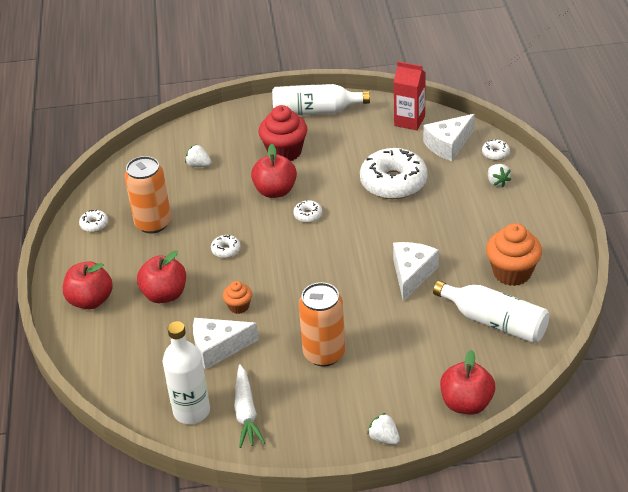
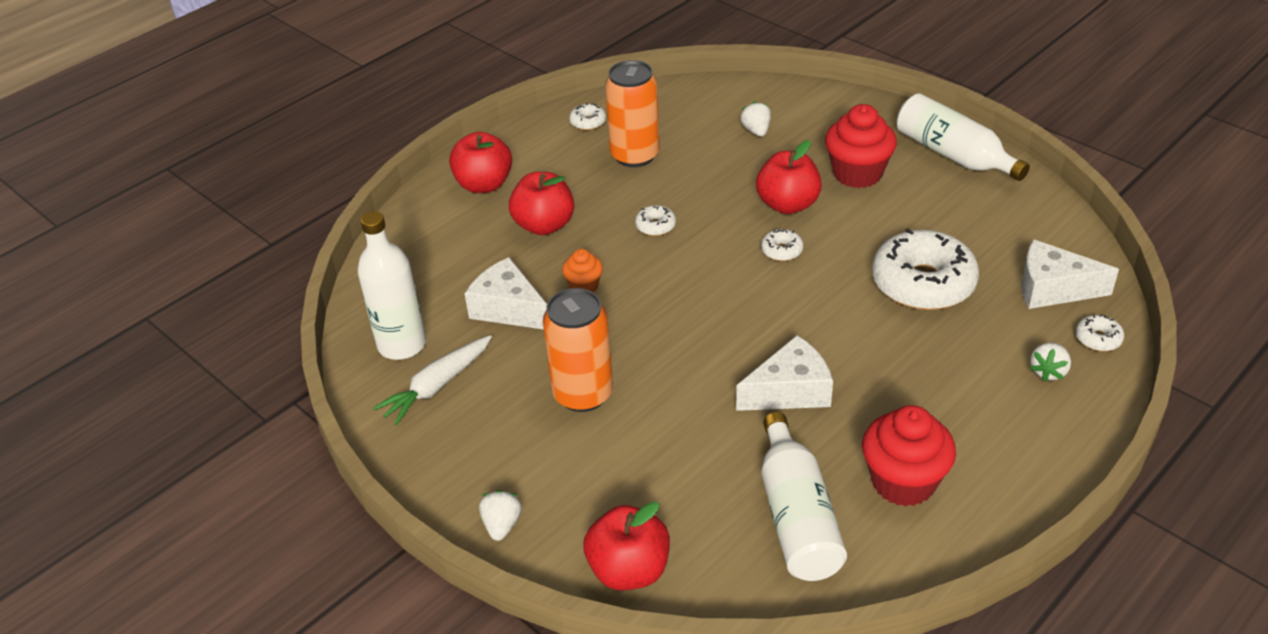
camera: 50 degrees right, 0 degrees up
red carton [394,61,426,130] -> none
orange cupcake [486,223,542,286] -> red cupcake [862,405,956,507]

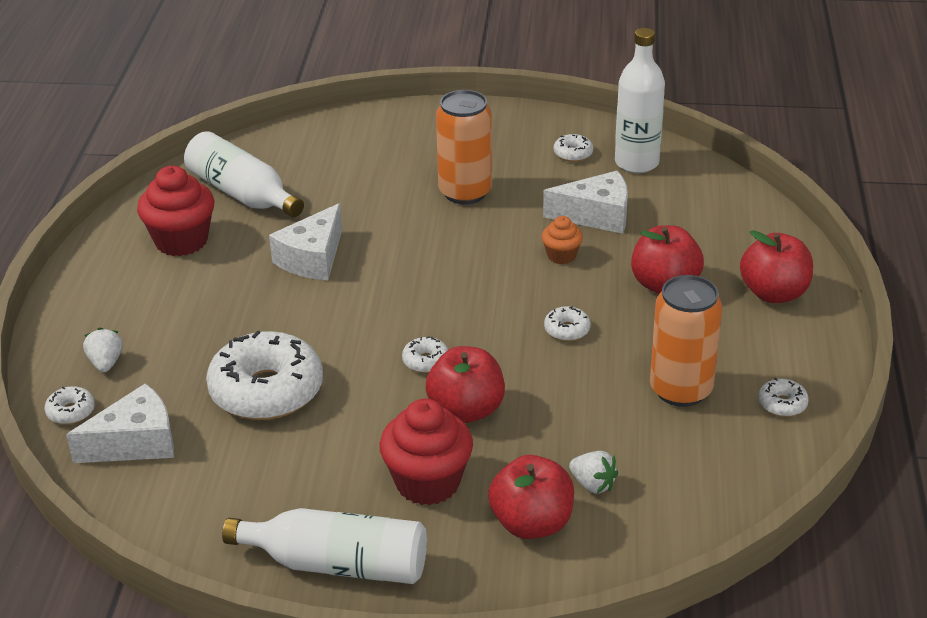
camera: 140 degrees right, 5 degrees down
white carrot [373,335,492,426] -> white donut [553,134,593,162]
white strawberry [479,490,522,541] -> none
red apple [584,502,670,590] -> red apple moved to [488,455,574,539]

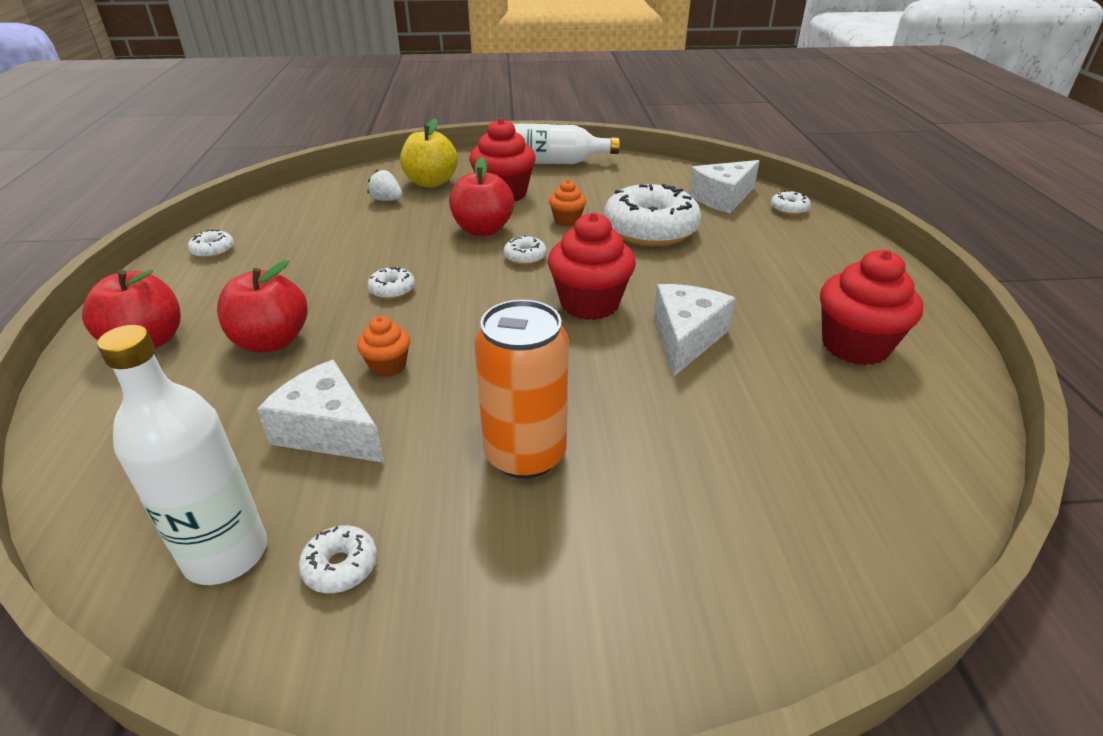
camera: 170 degrees right, 0 degrees up
white strawberry [83,328,123,372] -> none
white bottle [184,131,304,217] -> none
red apple [488,455,574,539] -> yellow apple [400,118,458,188]
white cheese [543,171,628,234] -> white cheese turned 45 degrees clockwise [257,360,384,463]
orange can [650,275,722,407] -> none
none -> red cupcake [548,212,636,320]
none -> orange cupcake [549,180,586,227]

